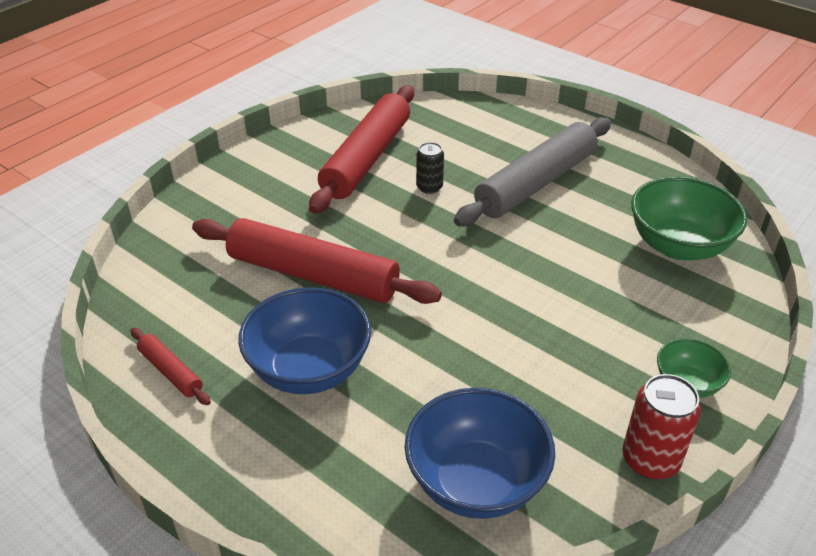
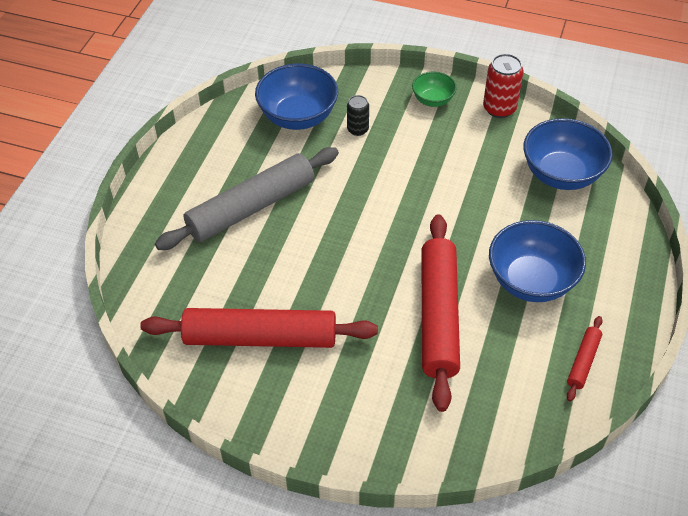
camera: 110 degrees left, 10 degrees up
black can [416,142,444,194] -> black can moved to [347,95,369,136]
grey rolling pin [454,117,611,226] -> grey rolling pin turned 60 degrees counterclockwise [155,147,339,250]
green bowl [631,177,747,260] -> blue bowl [255,64,338,130]

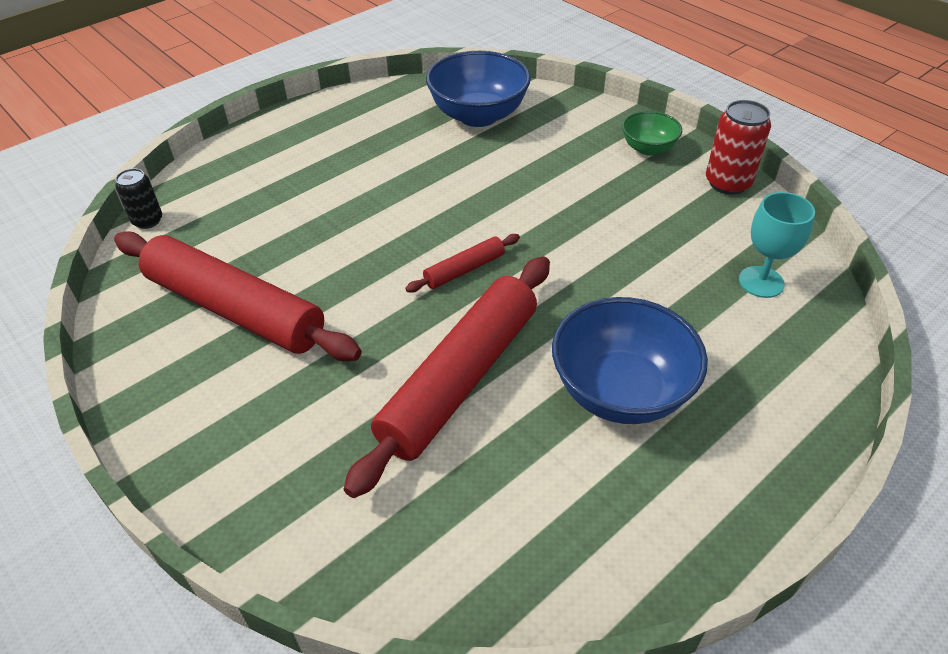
camera: 30 degrees right, 5 degrees down
grey rolling pin [155,147,339,250] -> none
black can [347,95,369,136] -> black can moved to [115,168,162,229]
blue bowl [523,118,613,190] -> turquoise goblet [739,192,815,298]
red rolling pin [567,316,602,402] -> red rolling pin moved to [405,234,520,292]

